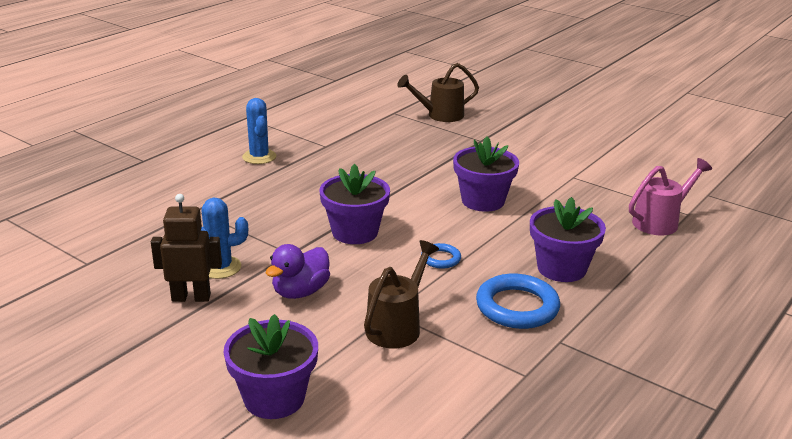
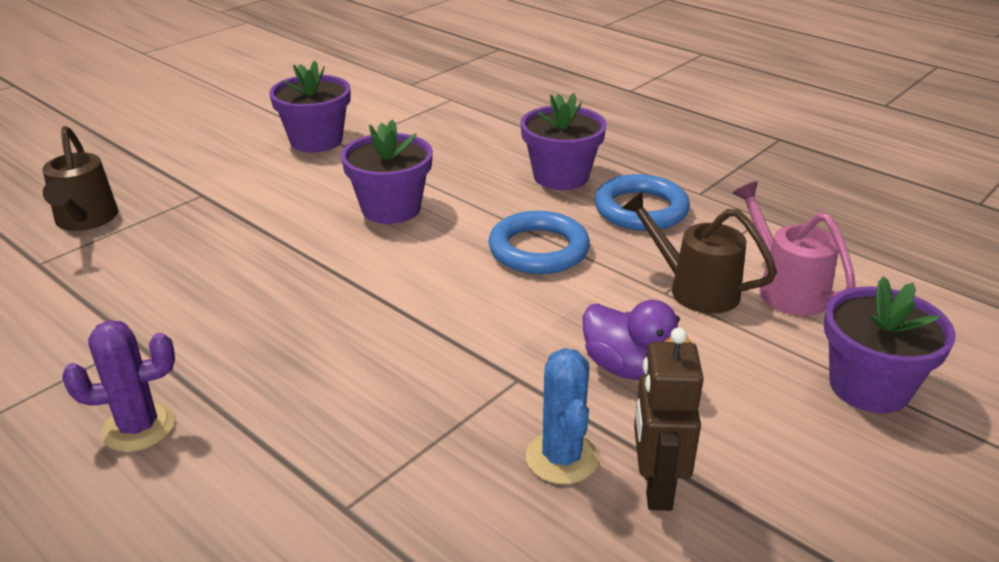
camera: 85 degrees left, 5 degrees up
blue cactus [242,98,277,164] -> purple cactus [62,320,175,452]
purple flower pot [319,164,390,244] -> purple flower pot moved to [269,61,350,153]
blue ring [421,243,461,269] -> blue ring [488,211,590,274], size x1.91
pink watering can [629,158,712,235] -> pink watering can moved to [733,181,856,316]

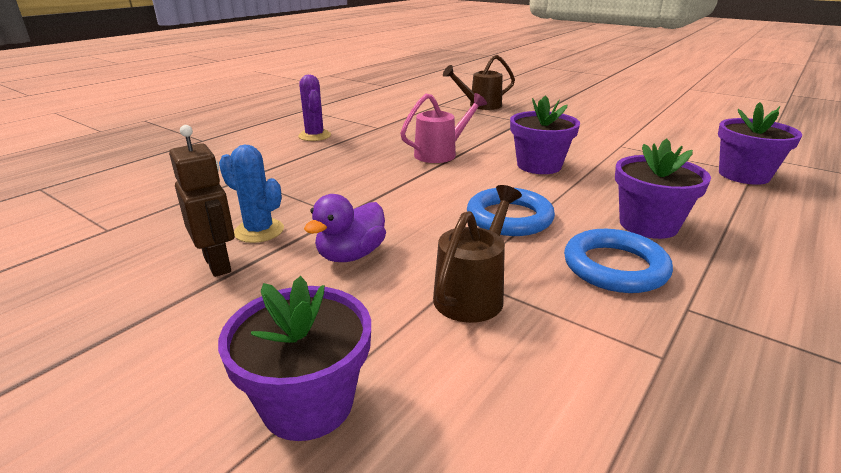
camera: 85 degrees right, 5 degrees down
purple flower pot [269,61,350,153] -> purple flower pot moved to [718,102,802,185]
blue cactus [526,348,599,484] -> blue cactus turned 45 degrees clockwise [219,145,284,243]
brown robot [634,327,704,511] -> brown robot turned 60 degrees clockwise [169,125,235,277]
pink watering can [733,181,856,316] -> pink watering can moved to [400,93,487,163]

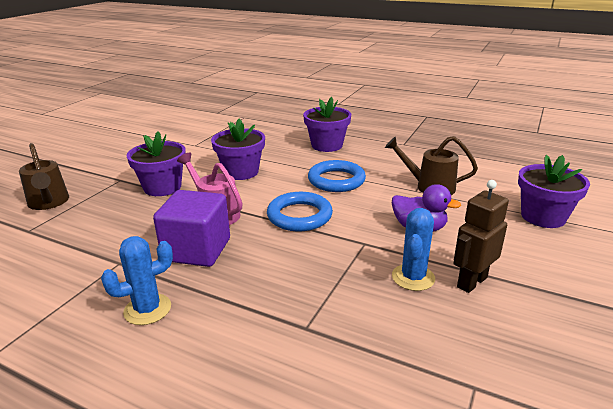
camera: 100 degrees left, 0 degrees up
purple cactus [298,75,331,141] -> blue cactus [101,236,173,325]
blue ring [564,229,673,293] -> blue ring moved to [267,192,333,232]
purple flower pot [718,102,802,185] -> purple flower pot moved to [127,131,186,196]
none -> purple cube [153,190,230,267]

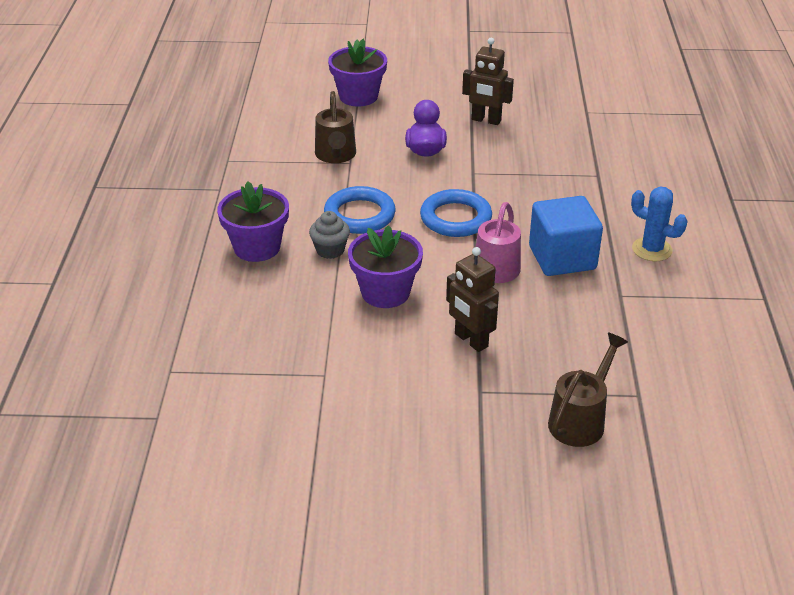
camera: 115 degrees left, 10 degrees up
purple flower pot [127,131,186,196] -> brown robot [446,247,499,352]
purple cube [153,190,230,267] -> blue cube [529,196,603,276]
blue cactus [392,208,435,291] -> none
none -> grey cupcake [309,211,350,259]

